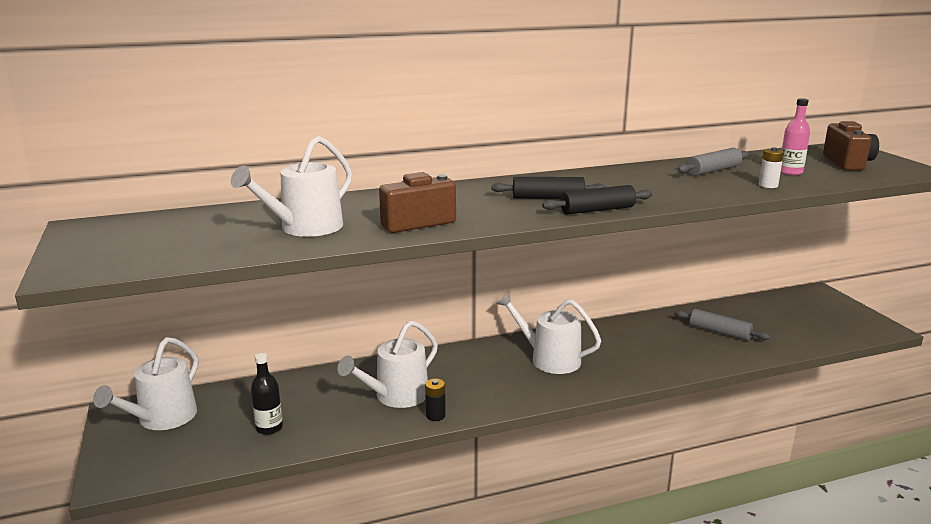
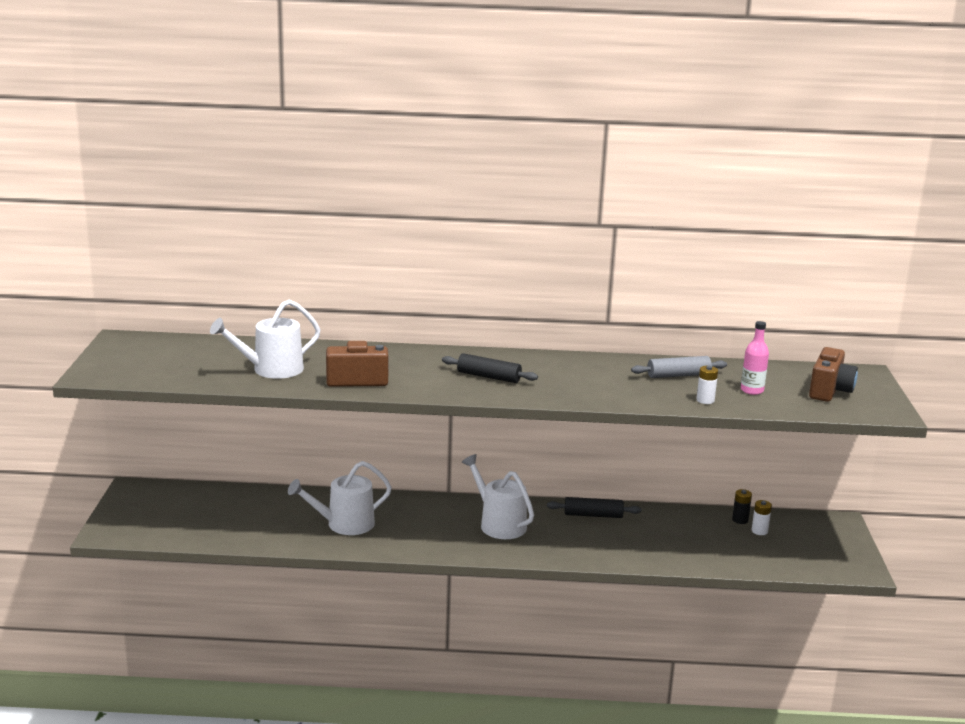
camera: 20 degrees right, 0 degrees up
white watering can [93,337,198,430] -> none
black bottle [251,353,283,435] -> none
black battery [425,378,446,421] -> black battery moved to [732,489,752,524]
black rolling pin [542,185,652,215] -> black rolling pin moved to [547,497,641,518]
grey rolling pin [674,309,770,341] -> none
none -> white battery [752,500,772,535]

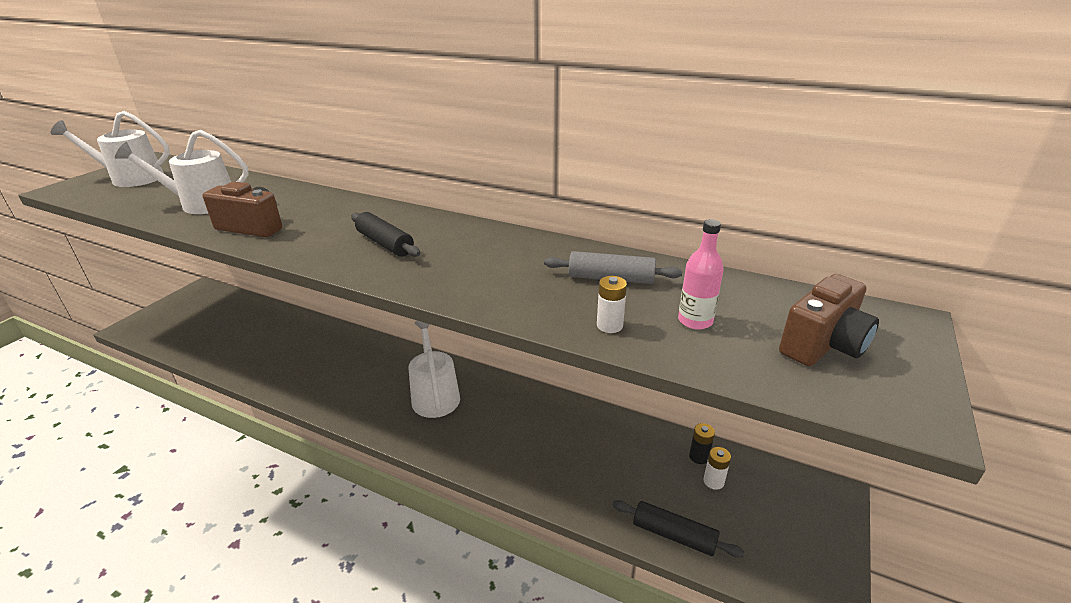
camera: 25 degrees right, 10 degrees up
white watering can [288,461,392,535] -> white watering can moved to [51,111,170,187]
black rolling pin [547,497,641,518] -> black rolling pin moved to [613,500,744,558]

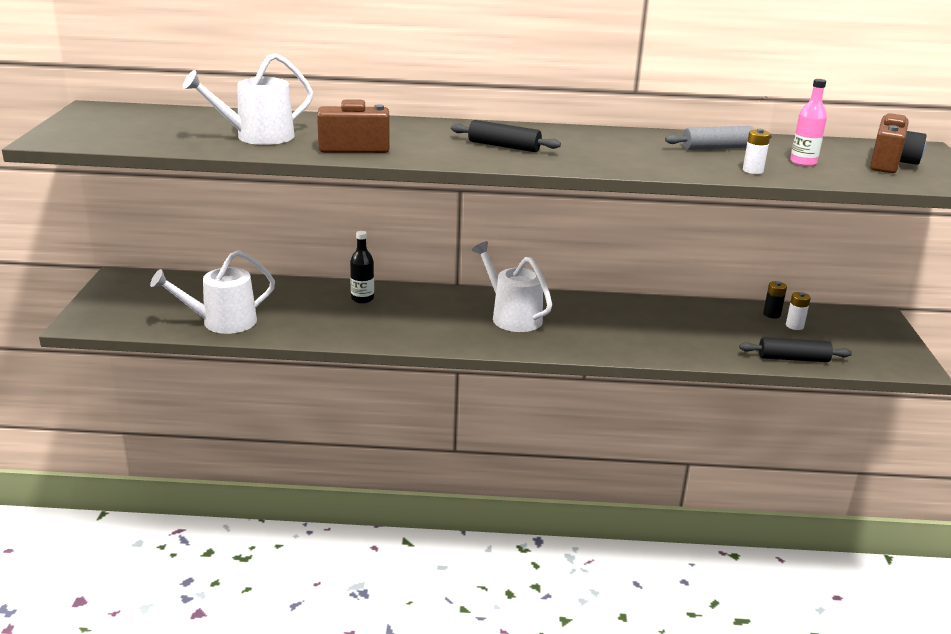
camera: 25 degrees left, 5 degrees down
white watering can [51,111,170,187] -> white watering can moved to [150,250,275,334]
none -> black bottle [350,231,374,303]

